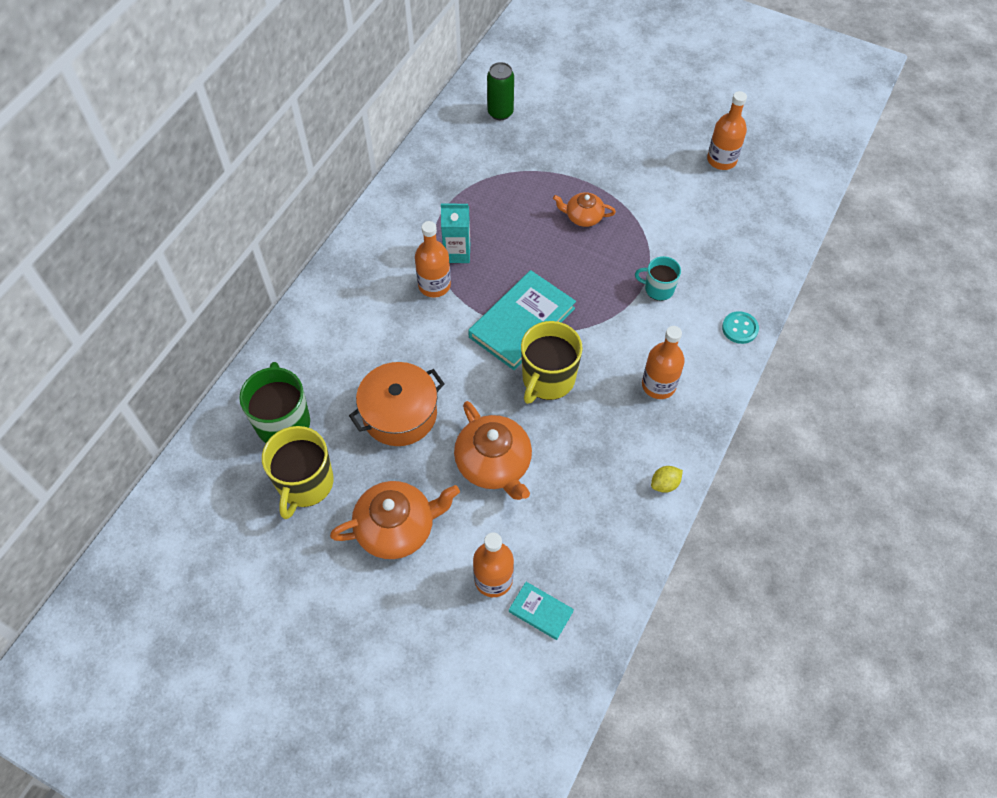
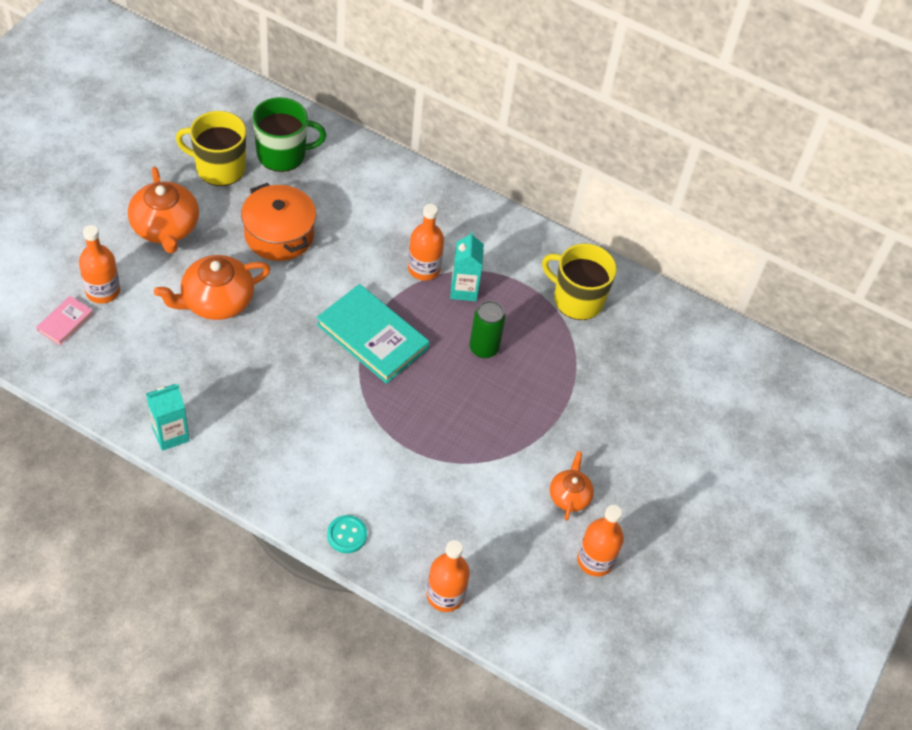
camera: 85 degrees right, 5 degrees down
green can [487,62,514,120] -> green can moved to [469,301,506,358]
turquoise book [509,582,574,640] -> pink book [36,296,94,346]
yellow mug [521,321,583,404] -> yellow mug moved to [542,243,617,320]
orange teapot [553,192,616,227] -> orange teapot moved to [550,451,594,521]
turquoise mug [635,256,681,301] -> none
orange bottle [642,326,685,399] -> orange bottle moved to [427,540,470,612]
yellow lemon [651,466,683,493] -> turquoise carton [146,384,190,451]

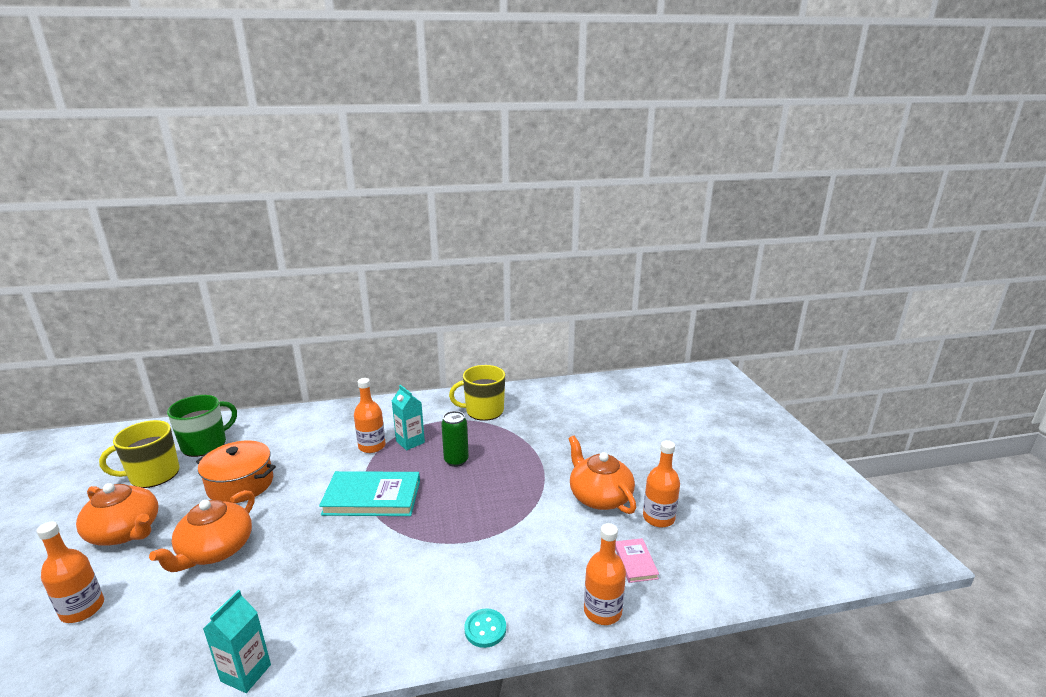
camera: 35 degrees left, 30 degrees down
pink book [36,296,94,346] -> pink book moved to [615,538,659,583]
orange teapot [550,451,594,521] -> orange teapot [569,436,636,514], size x1.74

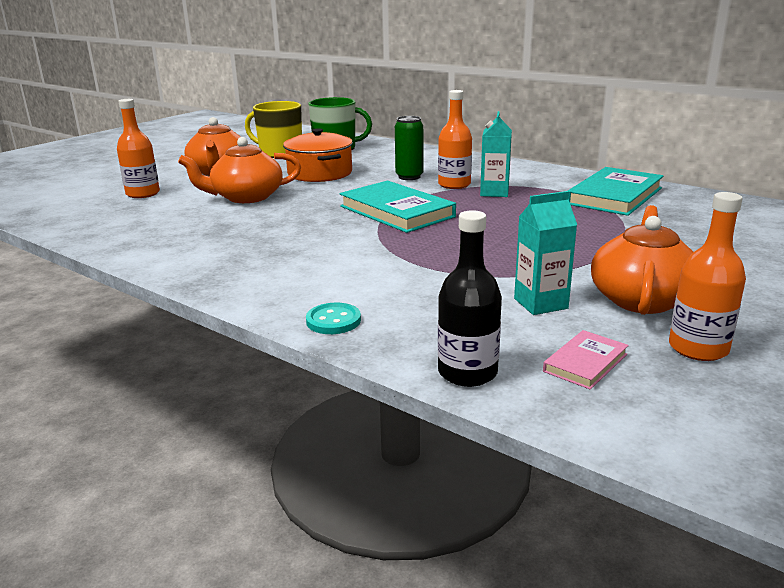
camera: 50 degrees right, 0 degrees up
turquoise carton [203,590,271,693] -> turquoise carton moved to [514,191,577,315]
green can [441,411,469,467] -> green can moved to [395,116,423,180]
yellow mug [449,365,505,421] -> turquoise book [568,167,664,216]
orange bottle [584,523,626,625] -> black bottle [438,210,502,387]

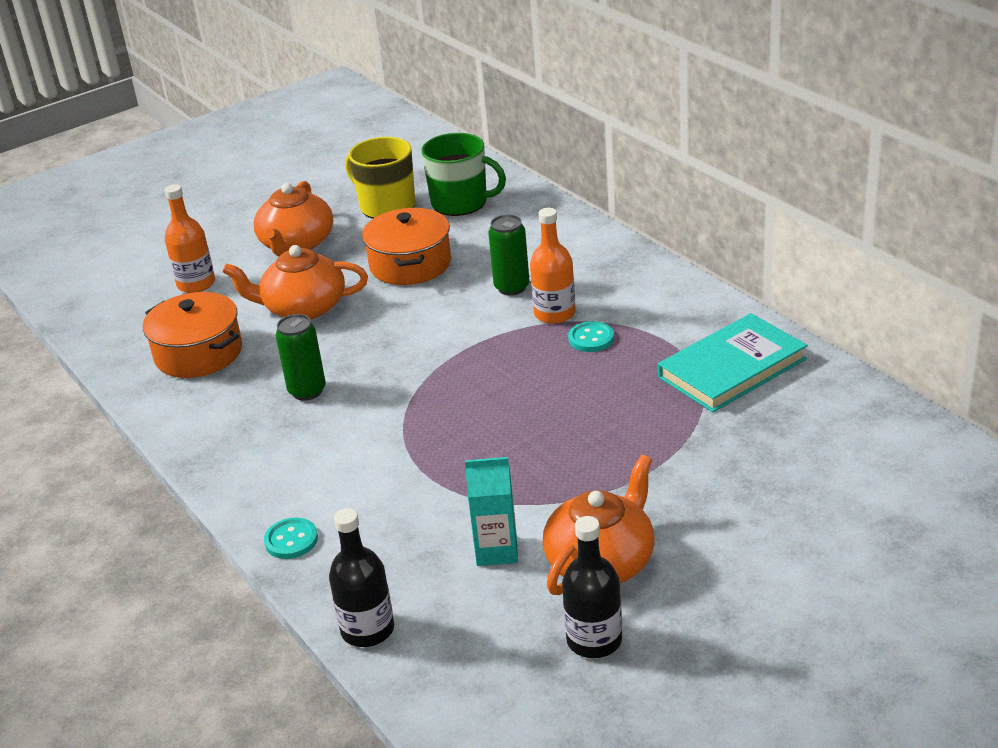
camera: 20 degrees right, 10 degrees up
turquoise book [340,181,456,233] -> none
turquoise carton [480,111,512,197] -> turquoise button [568,321,614,352]
pink book [543,330,629,390] -> none
orange bottle [669,192,746,361] -> black bottle [562,516,622,658]
none -> orange pot [143,292,242,378]
none -> green can [276,314,326,401]

